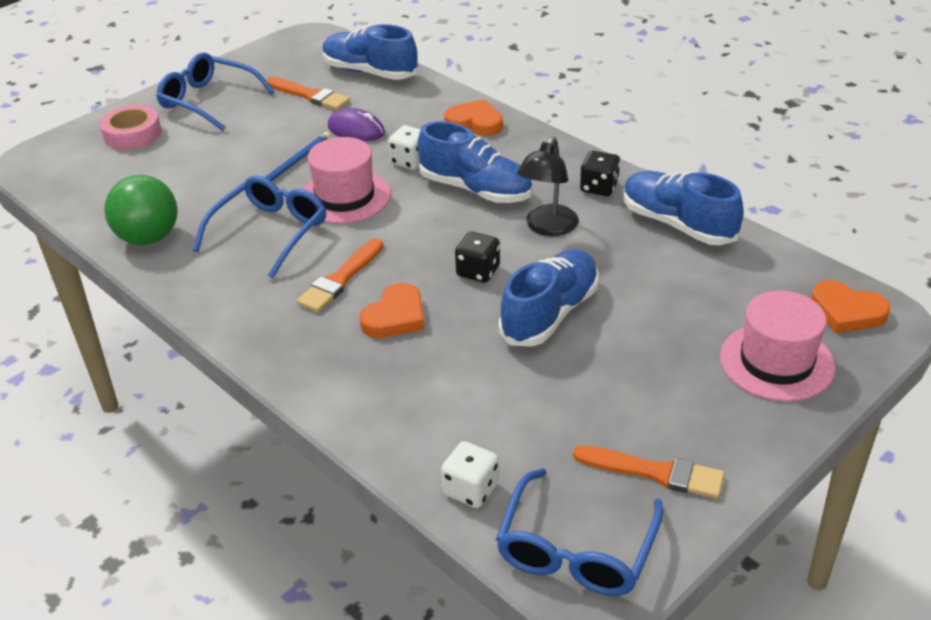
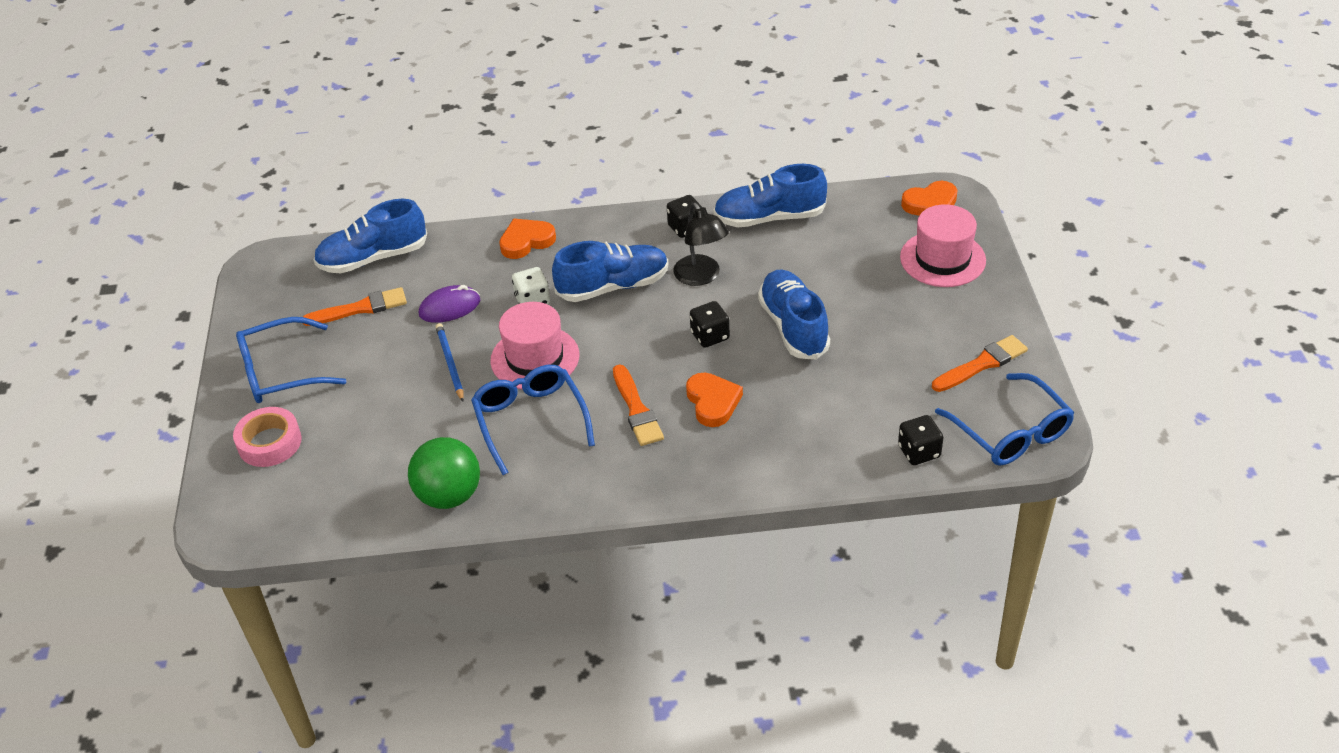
camera: 50 degrees left, 5 degrees up
white dice [441,441,499,508] -> black dice [898,415,944,465]

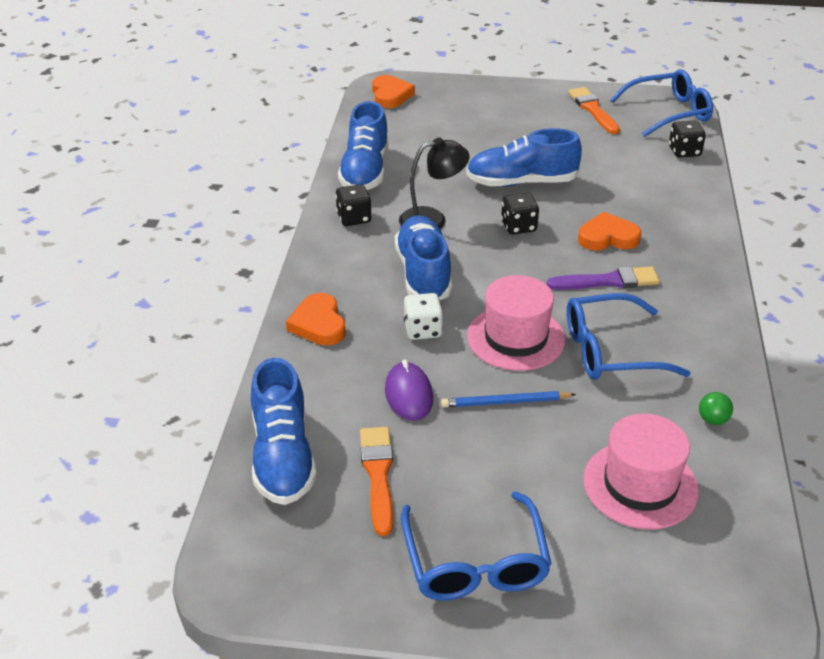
camera: 80 degrees left, 5 degrees down
pink tape [233,407,301,467] -> none
green ball [408,437,480,509] -> green ball [699,392,733,425], size x0.42
orange brush [613,364,664,446] -> purple brush [547,266,660,290]
pink hat [900,204,986,287] -> pink hat moved to [583,414,699,530]

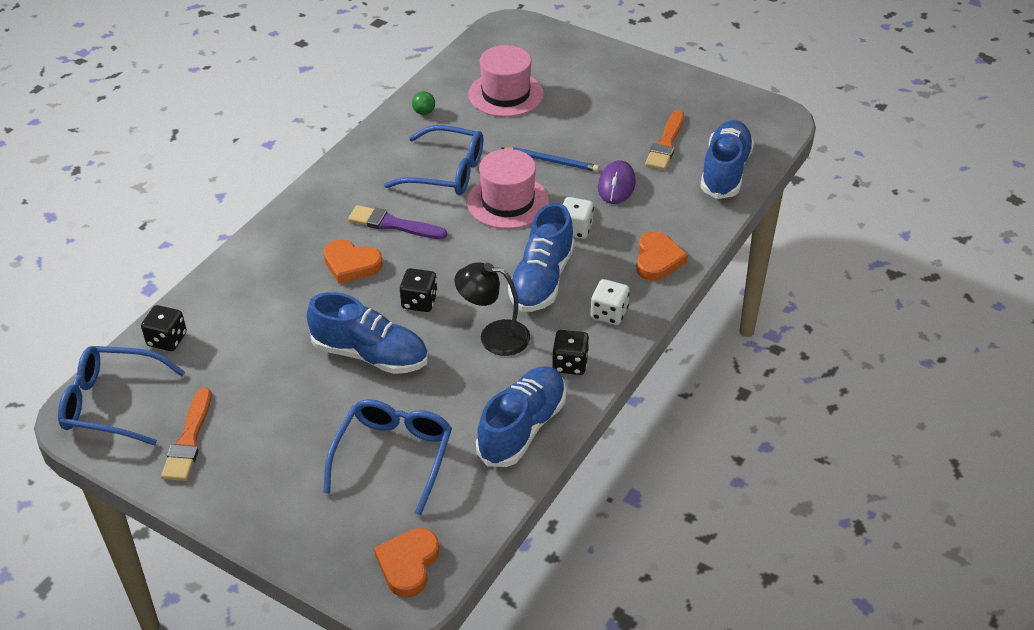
camera: 155 degrees left, 5 degrees up
blue glasses [401,491,552,601] -> blue glasses moved to [323,399,452,515]
none -> white dice [591,279,630,325]

